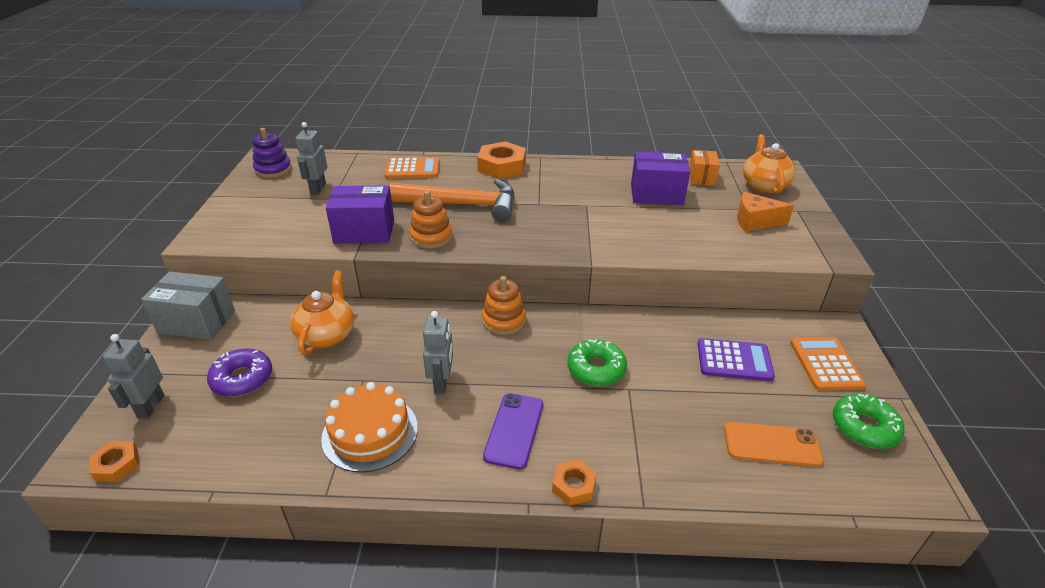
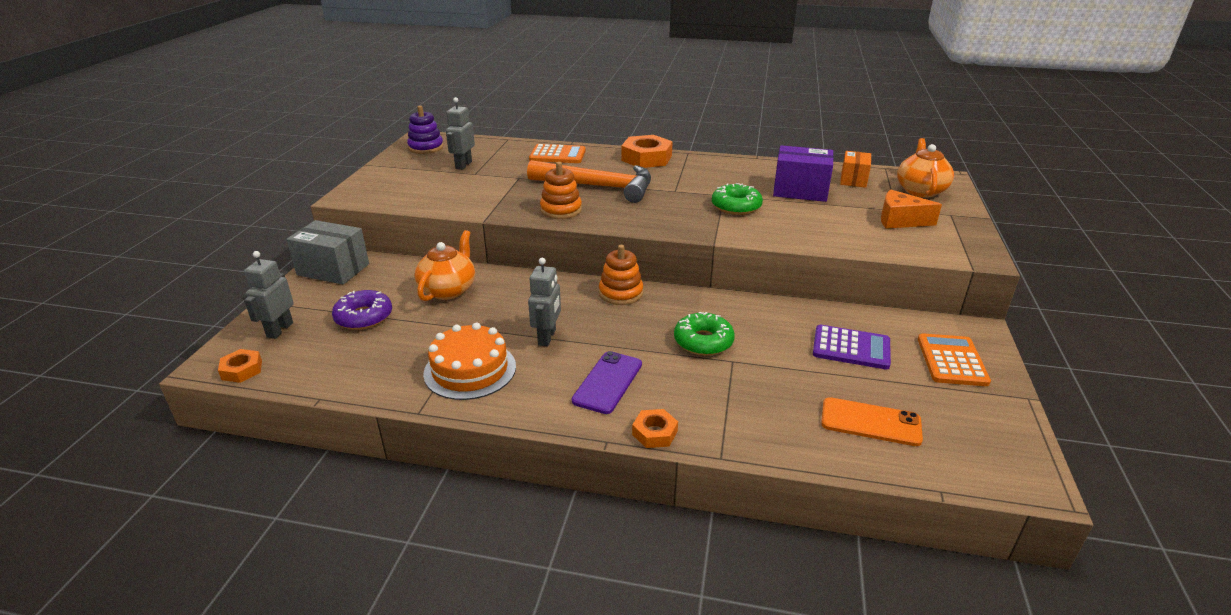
camera: 10 degrees right, 5 degrees down
purple box [326,185,394,243] -> none
green donut [833,394,905,449] -> green donut moved to [712,183,763,215]

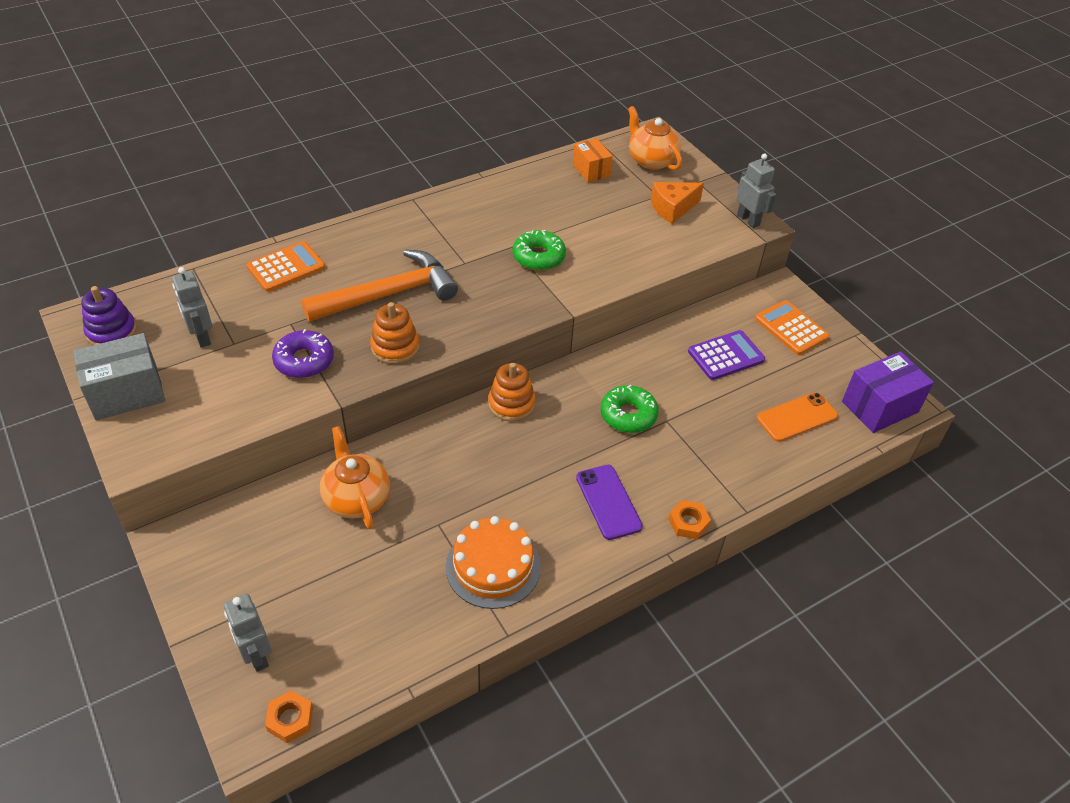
camera: 45 degrees left, 15 degrees up
grey box [287,220,369,284] -> grey box moved to [73,333,165,420]
purple donut [332,290,392,330] -> purple donut moved to [272,329,334,378]
grey robot [528,258,561,346] -> grey robot moved to [736,154,776,228]
orange nut [621,135,673,168] -> none
purple box [773,145,834,202] -> purple box moved to [842,351,934,433]

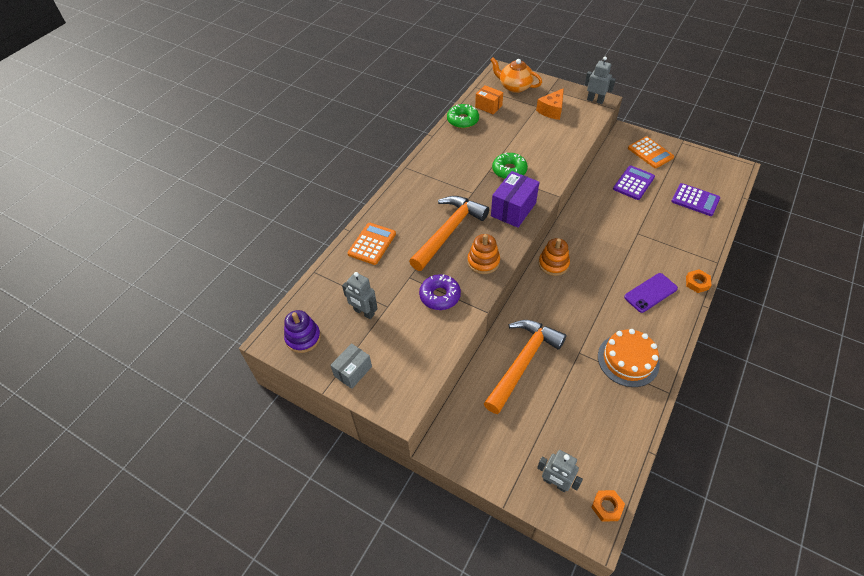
camera: 25 degrees left, 5 degrees up
grey box [73,333,165,420] -> grey box [330,343,372,389], size x0.64
orange teapot [320,426,390,529] -> orange hammer [484,320,566,414]
purple phone [576,465,643,540] -> purple phone turned 75 degrees counterclockwise [624,273,678,313]
green donut [600,385,659,433] -> green donut moved to [447,104,479,128]
orange calculator [755,300,829,355] -> orange calculator turned 150 degrees counterclockwise [628,137,674,168]
orange phone [757,392,838,442] -> purple calculator [671,183,720,216]
purple box [842,351,934,433] -> purple box moved to [491,171,539,228]

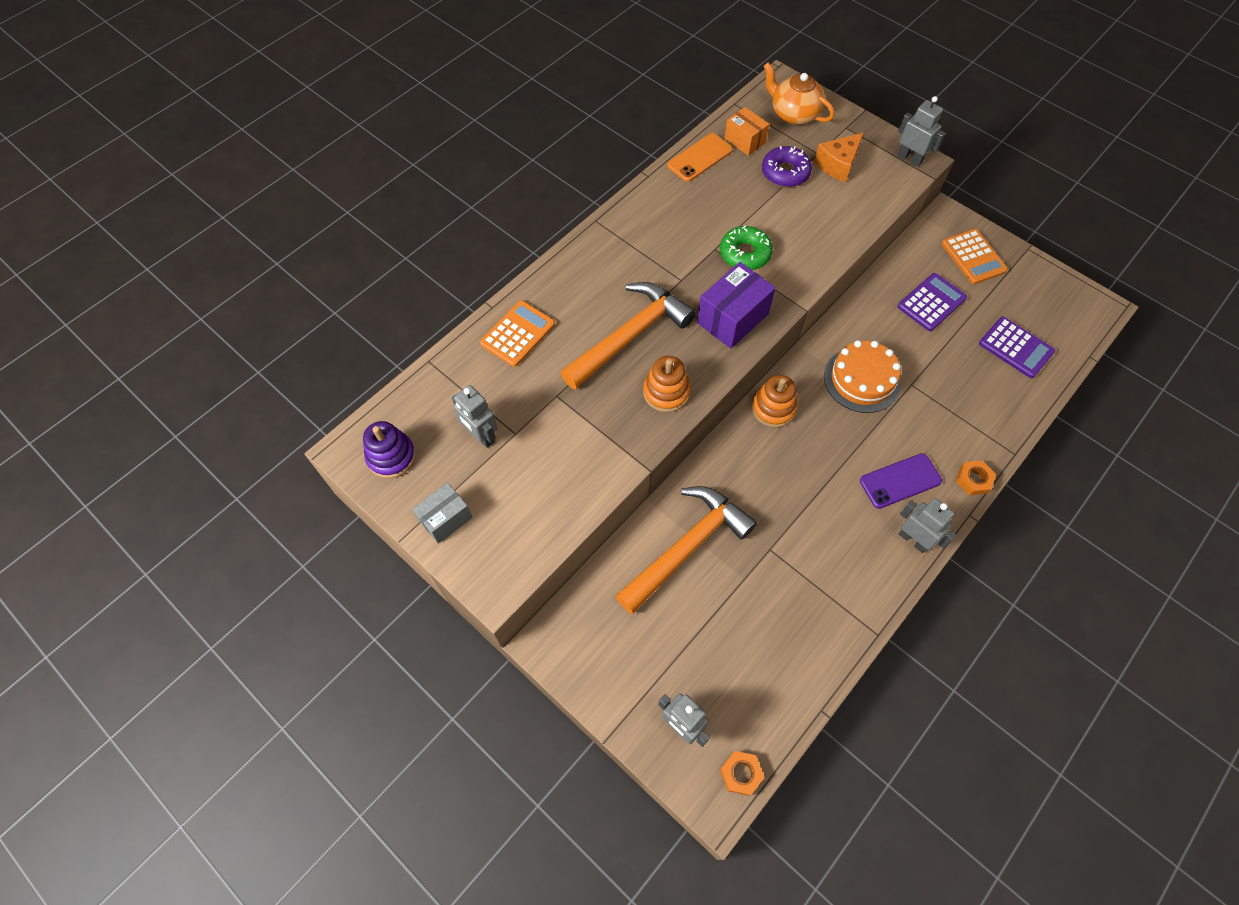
camera: 10 degrees right, 10 degrees up
purple donut [419,274,461,310] -> purple donut moved to [762,146,812,187]
green donut [447,104,479,128] -> orange phone [667,133,733,182]
orange cake [598,329,660,387] -> orange cake moved to [824,340,901,413]
none -> grey robot [899,498,957,553]

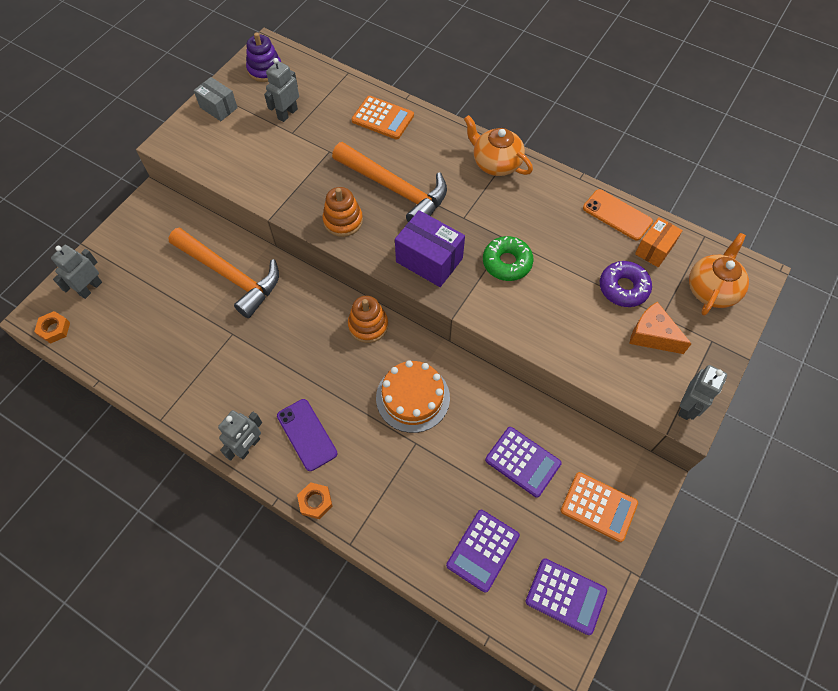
camera: 80 degrees right, 0 degrees up
orange calculator [941,229,1008,284] -> orange calculator turned 120 degrees counterclockwise [561,472,638,542]
none -> orange teapot [464,115,533,176]
none -> purple calculator [526,558,607,635]

